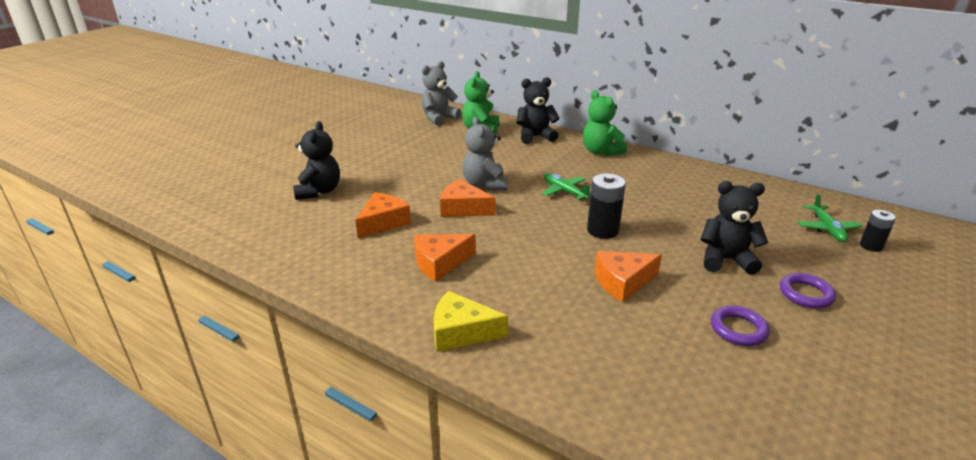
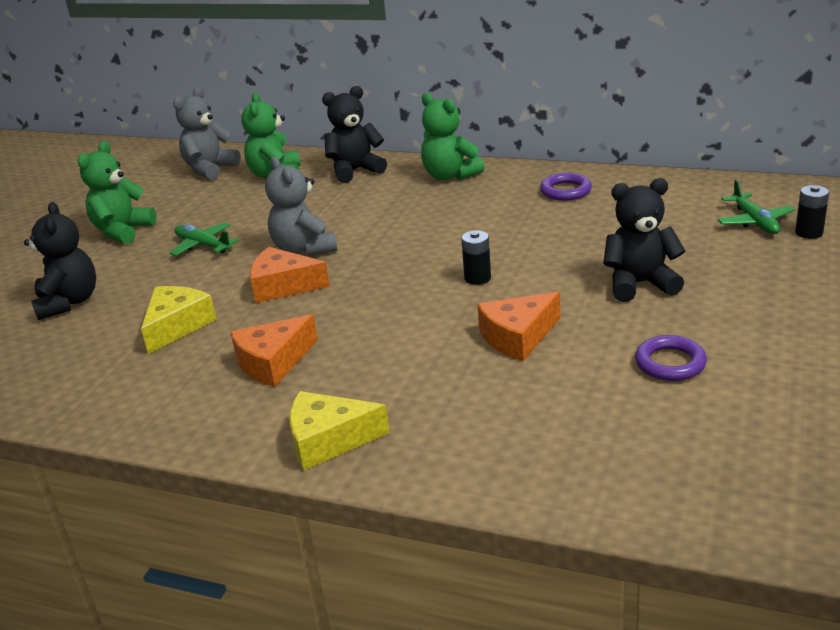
camera: 10 degrees left, 0 degrees up
orange cheese [355,192,411,238] -> yellow cheese [141,286,217,354]
green plane [542,173,591,200] -> green plane moved to [170,222,239,256]
black battery [587,173,626,239] -> black battery [461,230,491,285], size x0.63
purple ring [780,273,836,309] -> purple ring moved to [540,173,592,201]
none -> green teddy bear [78,141,157,244]

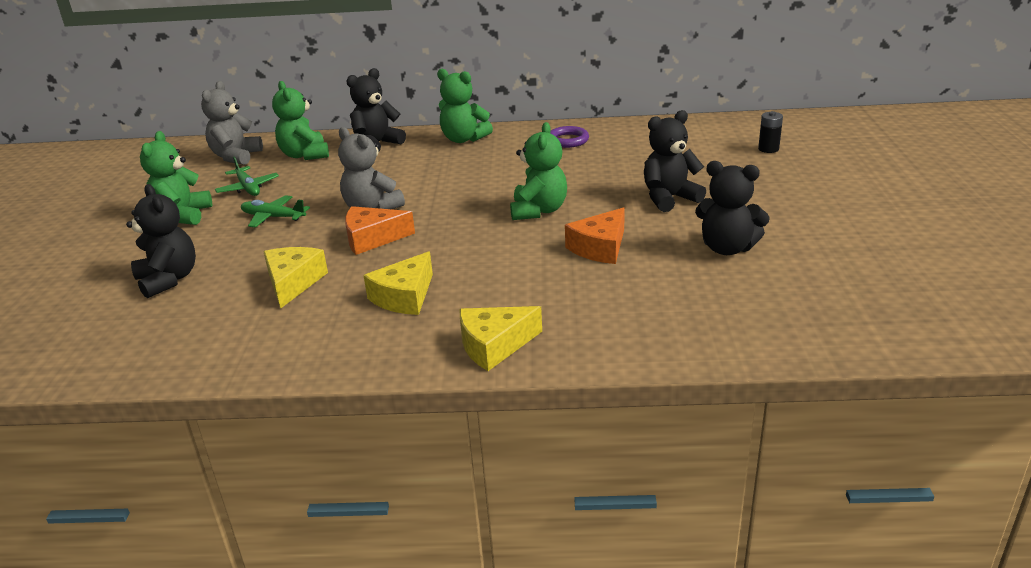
camera: 20 degrees left, 0 degrees up
orange cheese [230,314,318,387] -> yellow cheese [363,251,433,315]
black battery [461,230,491,285] -> green teddy bear [510,122,567,220]
purple ring [635,335,707,381] -> black teddy bear [695,161,770,255]
green plane [717,180,795,234] -> green plane moved to [215,157,279,196]

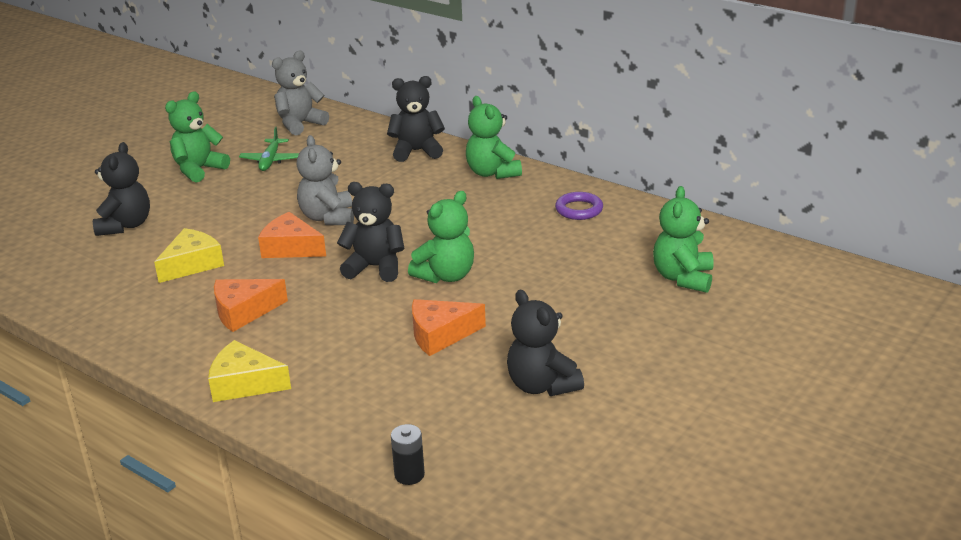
camera: 35 degrees right, 0 degrees up
green plane [241,195,310,228] -> none
green teddy bear [272,81,329,160] -> green teddy bear moved to [653,186,714,293]
yellow cheese [363,251,433,315] -> orange cheese [214,279,288,332]
black teddy bear [644,110,706,212] -> black teddy bear moved to [337,182,405,282]
black battery [758,111,783,153] -> black battery moved to [391,424,425,485]

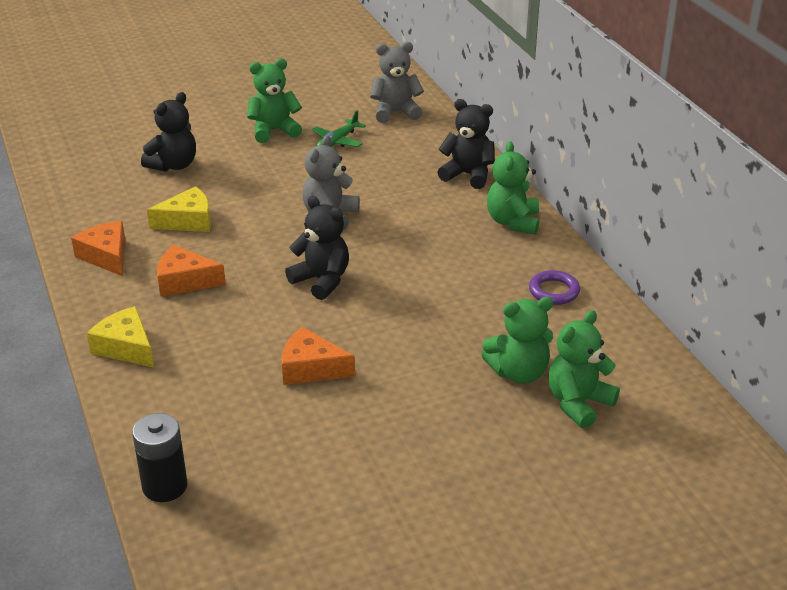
camera: 30 degrees right, 5 degrees up
orange cheese [258,212,326,258] -> orange cheese moved to [71,221,126,276]
black battery [391,424,425,485] -> black battery [132,413,187,502], size x1.59
green teddy bear [408,191,474,283] -> green teddy bear moved to [482,297,553,384]
black teddy bear [507,290,584,396] -> none

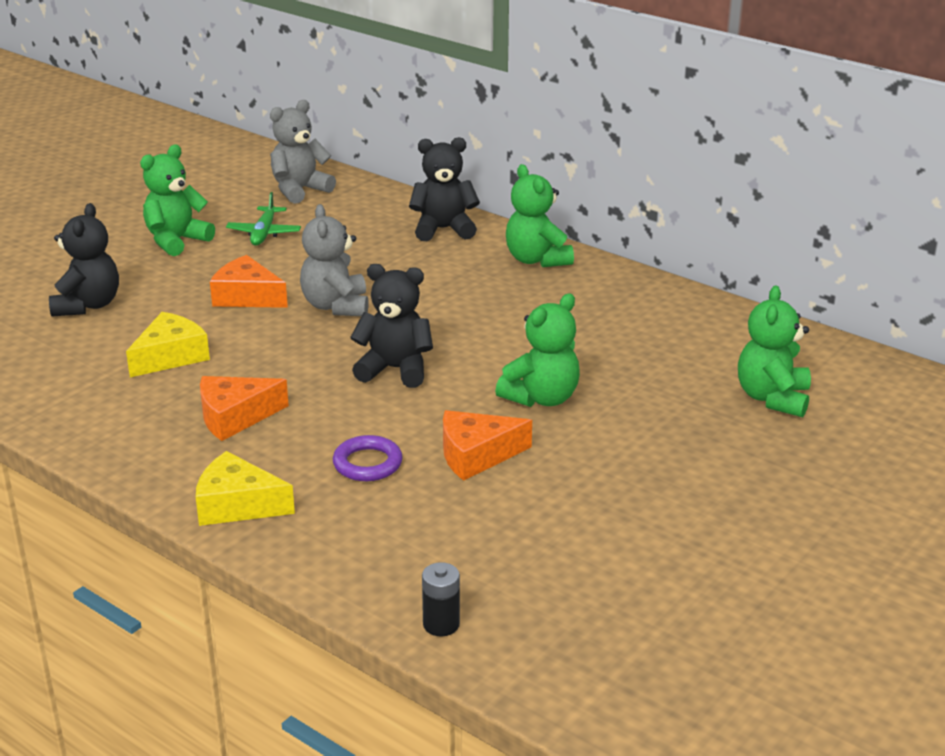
camera: 30 degrees left, 5 degrees down
orange cheese [71,221,126,276] -> orange cheese moved to [210,255,288,308]
black battery [132,413,187,502] -> black battery [422,562,460,636], size x0.63
green teddy bear [482,297,553,384] -> green teddy bear moved to [495,293,580,407]
purple ring [529,270,580,305] -> purple ring moved to [333,435,403,481]

